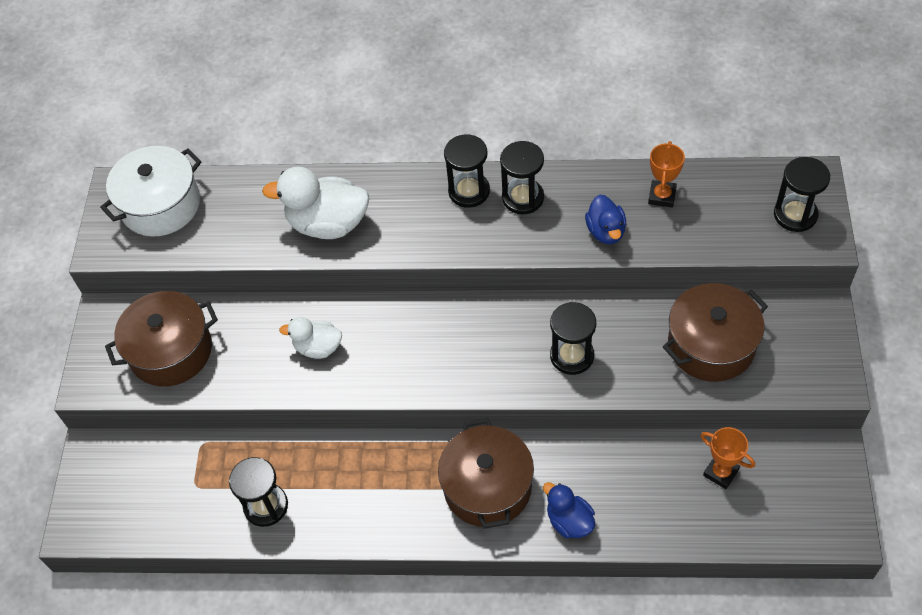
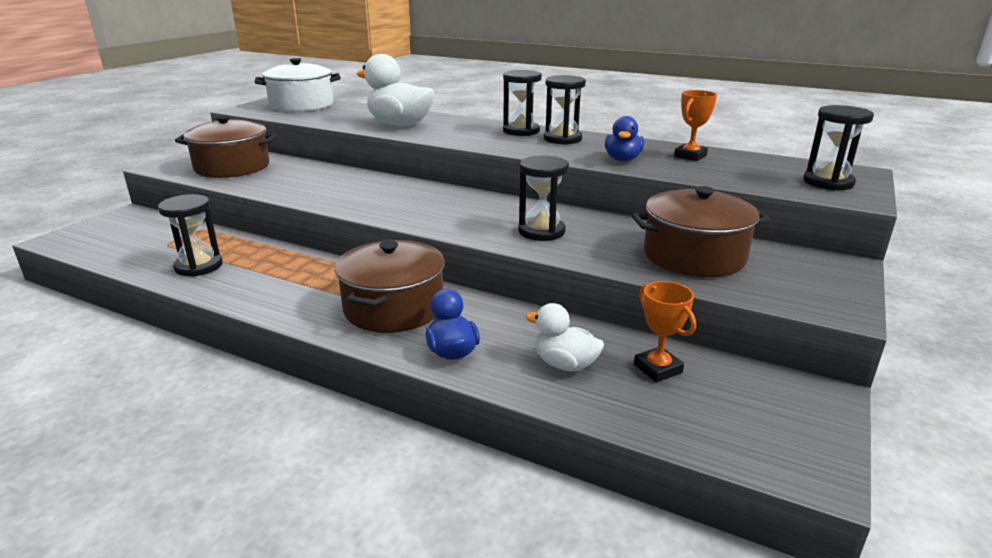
camera: 20 degrees right, 30 degrees down
white duck [279,317,342,359] -> white duck moved to [526,303,604,372]

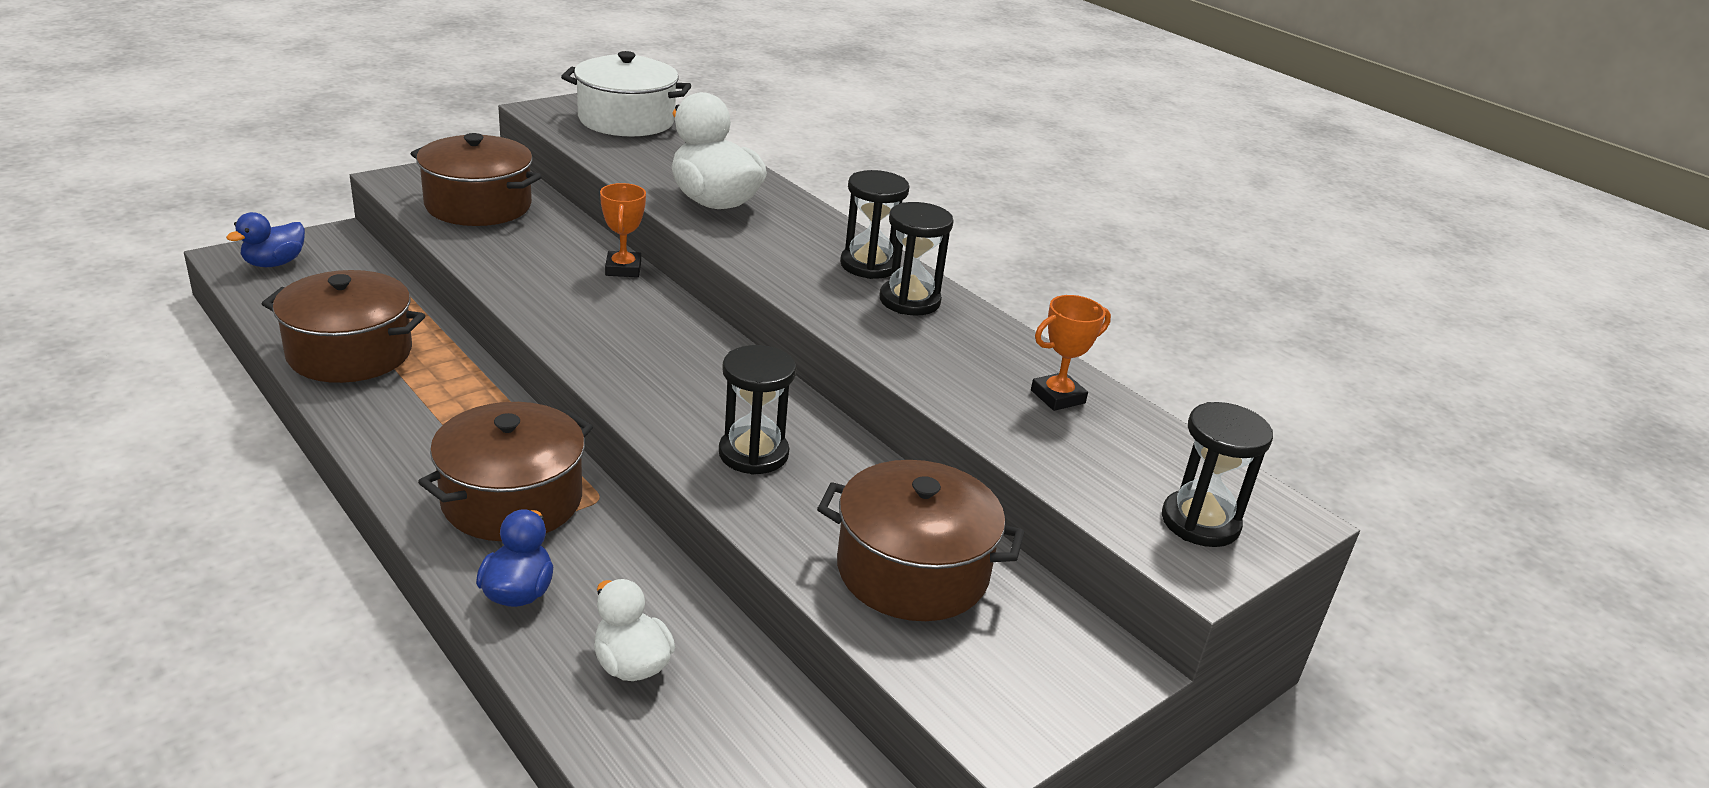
camera: 20 degrees right, 5 degrees up
black hourglass [158,194,223,277] -> brown pot [262,270,425,383]
blue duck [605,116,644,161] -> blue duck moved to [226,212,305,267]
orange trophy [634,281,696,382] -> orange trophy moved to [600,183,646,277]

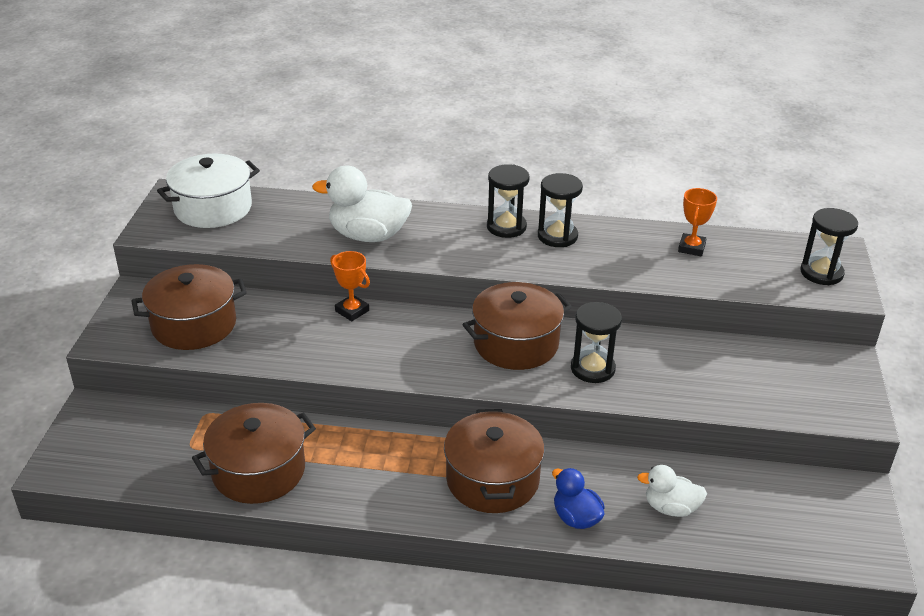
camera: 40 degrees left, 5 degrees up
blue duck [226,212,305,267] -> none
brown pot [817,460,1024,621] -> brown pot moved to [462,282,572,370]

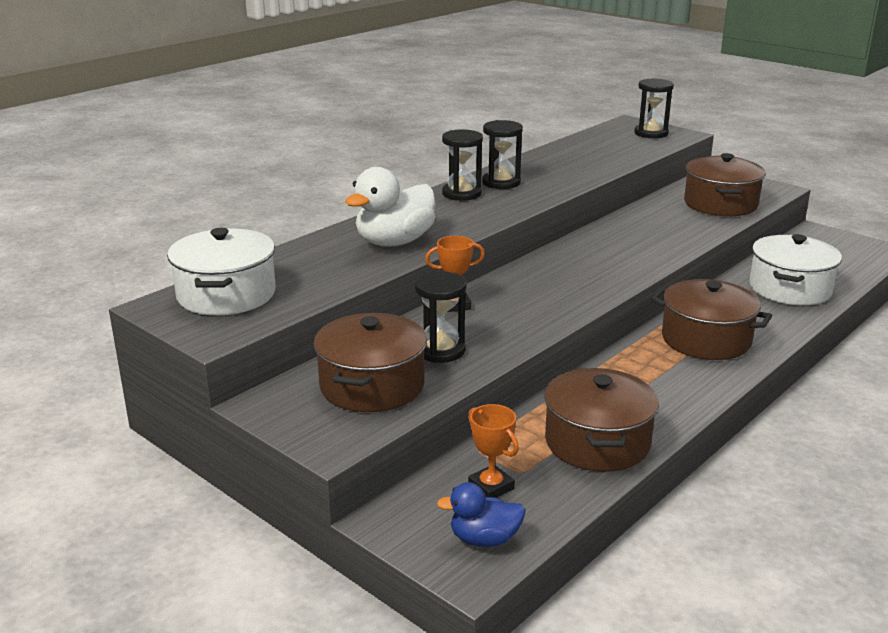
camera: 55 degrees left, 10 degrees down
brown pot [462,282,572,370] -> brown pot moved to [684,153,766,216]
blue duck [552,468,605,529] -> blue duck moved to [437,482,526,547]
black hourglass [571,302,622,383] -> black hourglass moved to [415,271,466,363]
white duck [637,465,707,517] -> white pot [749,234,842,305]
orange trophy [678,188,717,256] -> orange trophy moved to [468,404,519,498]

